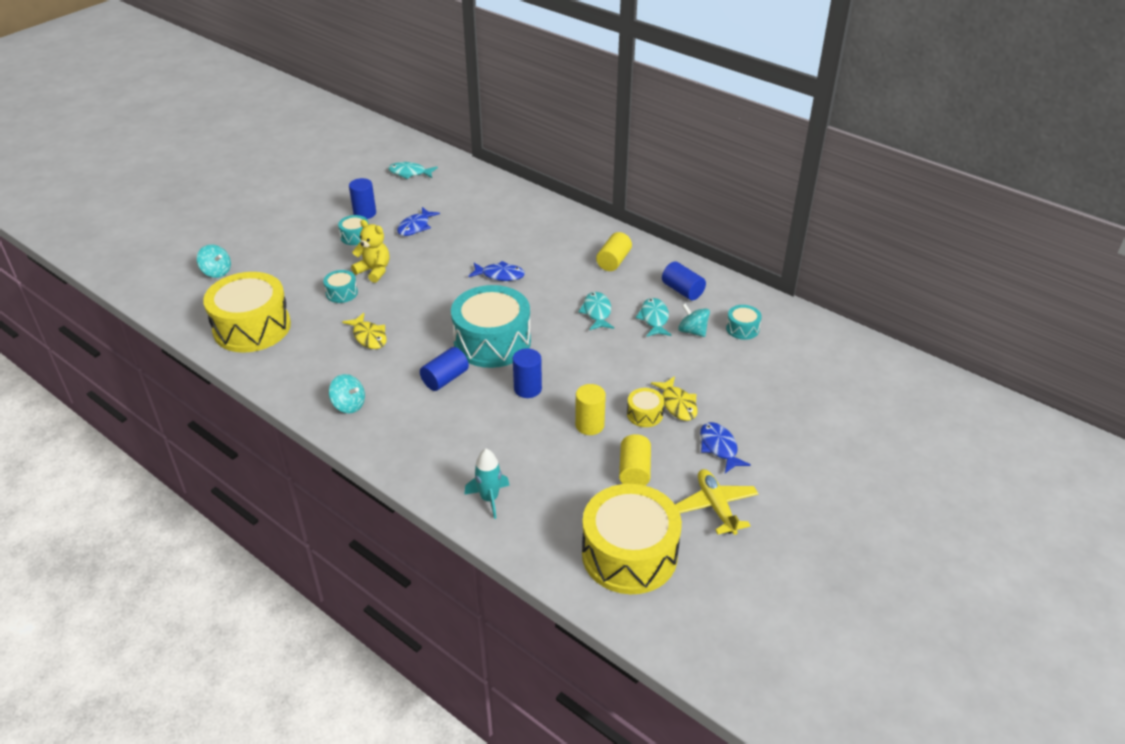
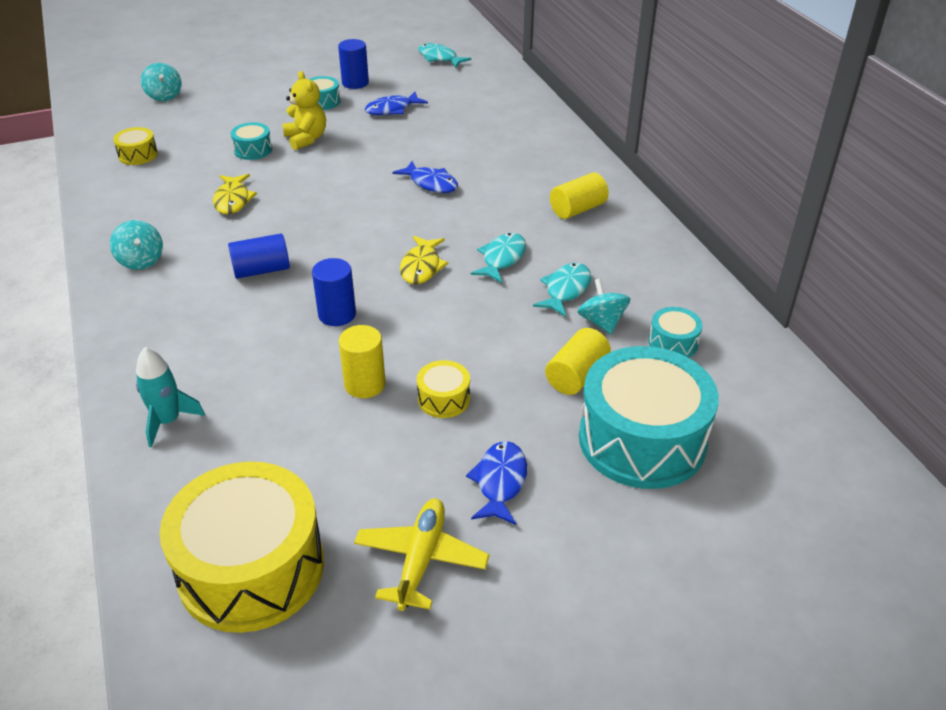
camera: 30 degrees right, 0 degrees up
yellow drum [203,272,291,353] -> yellow drum [113,127,158,165], size x0.43
turquoise drum [451,285,531,368] -> turquoise drum moved to [579,346,719,489]
yellow cylinder [619,434,651,486] -> yellow cylinder moved to [545,328,611,395]
yellow fish [651,376,698,421] -> yellow fish moved to [400,236,448,284]
blue cylinder [662,262,706,300] -> none

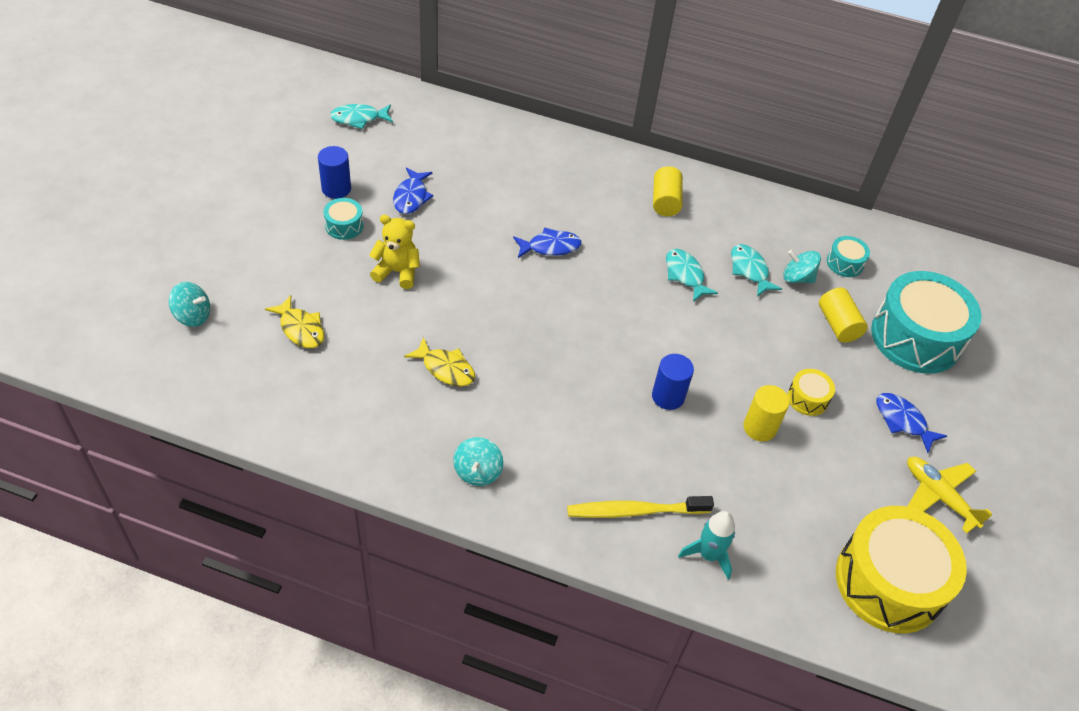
camera: 55 degrees left, 10 degrees up
turquoise spinning top [110,220,163,270] -> turquoise spinning top turned 90 degrees clockwise [453,437,503,486]
yellow drum [113,127,158,165] -> none
blue cylinder [228,234,290,279] -> none
turquoise drum [231,122,272,160] -> none
yellow fish [400,236,448,284] -> yellow fish moved to [265,295,324,348]
none -> yellow toothbrush [567,496,714,518]

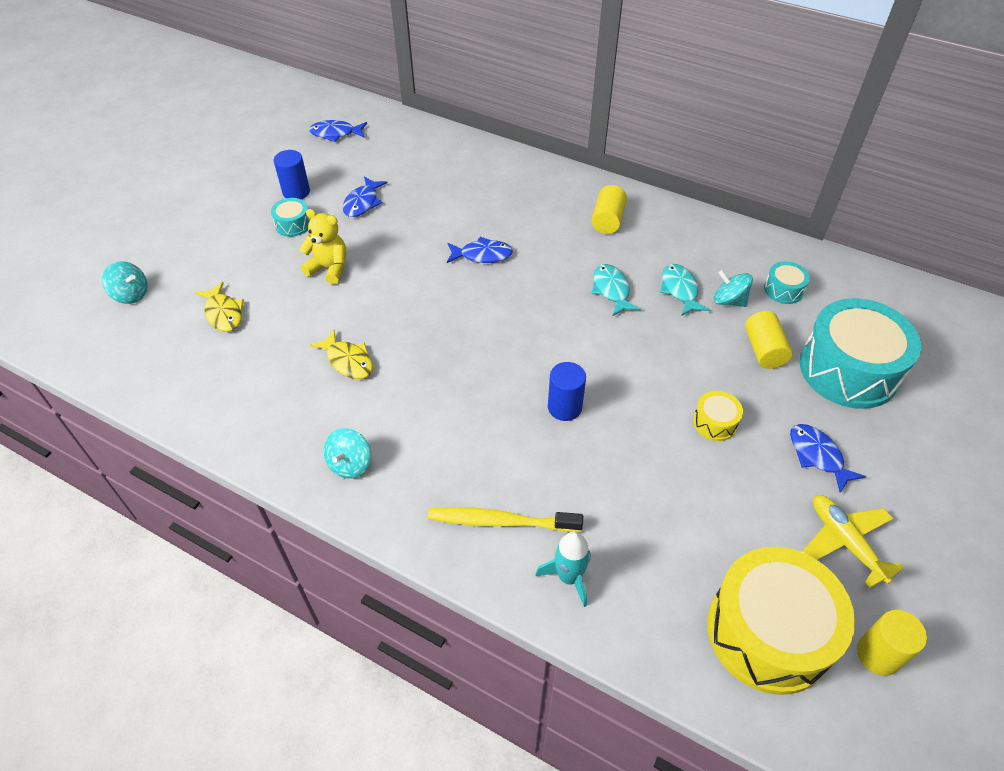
camera: 15 degrees right, 0 degrees up
turquoise fish [330,104,393,129] -> blue fish [309,120,367,142]
yellow cylinder [743,385,790,442] -> yellow cylinder moved to [857,610,927,676]

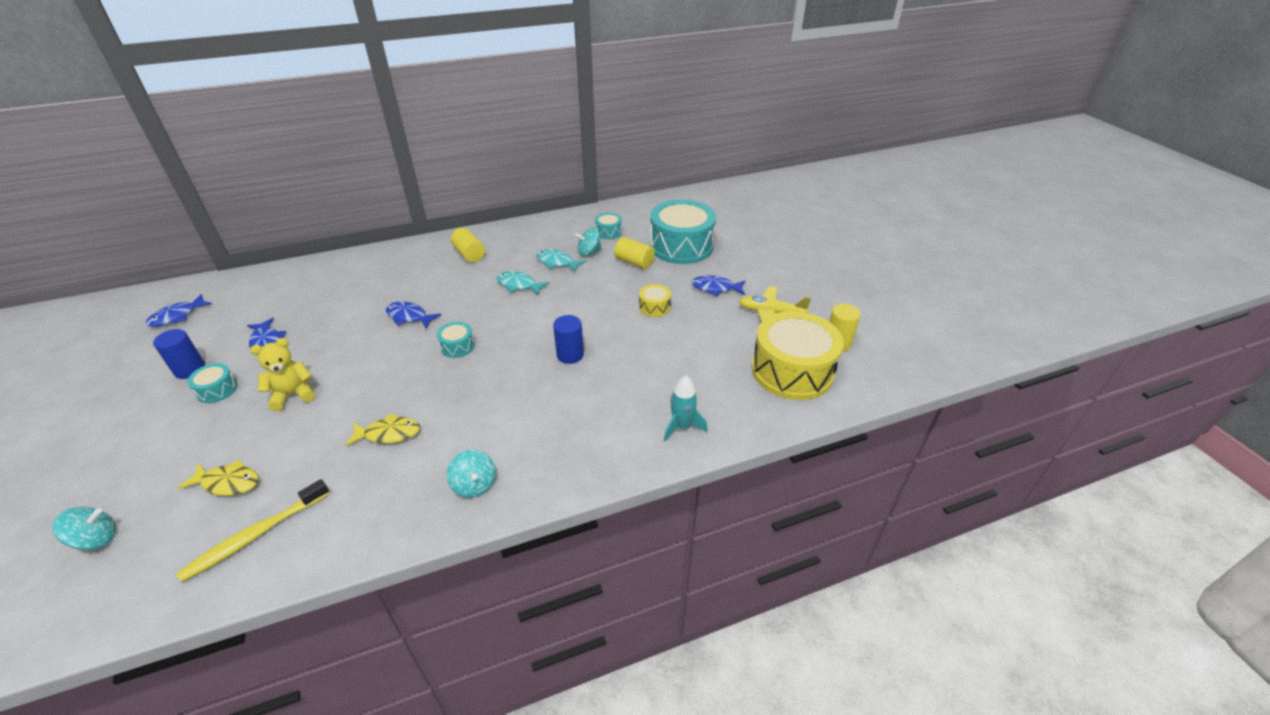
camera: 50 degrees left, 10 degrees down
yellow toothbrush [428,507,583,532] -> yellow toothbrush moved to [176,479,330,582]
blue fish [447,237,513,263] -> blue fish turned 105 degrees counterclockwise [386,301,441,328]
none -> turquoise drum [437,322,475,358]

